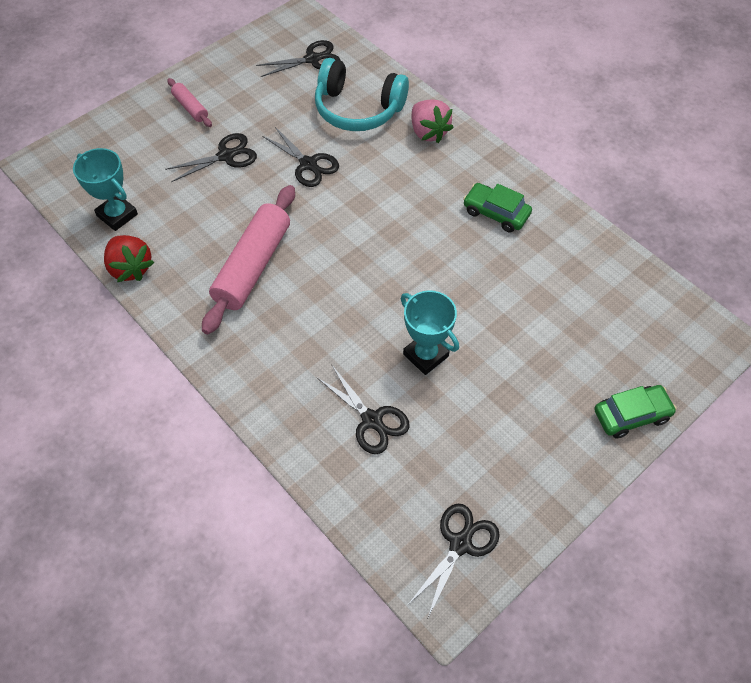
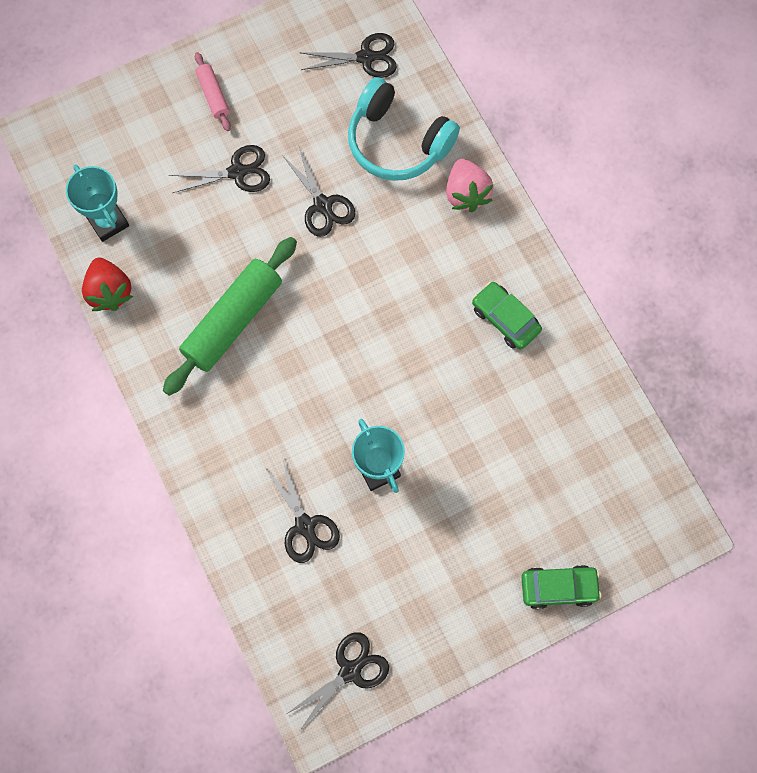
camera: 15 degrees right, 15 degrees up
pink rolling pin [202,185,295,334] -> green rolling pin [163,237,297,396]

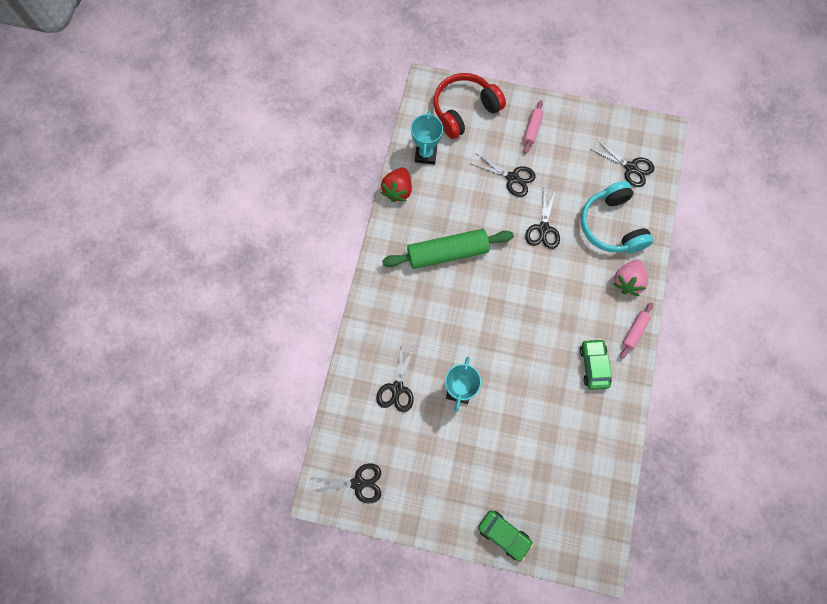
camera: 40 degrees right, 0 degrees up
none -> red headphones [433,73,506,139]
none -> pink rolling pin [620,302,653,359]

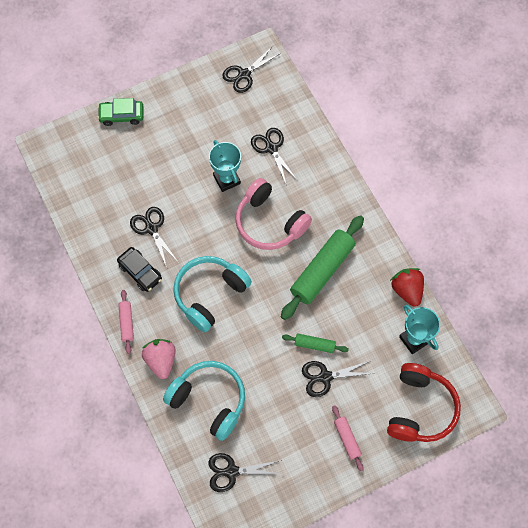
camera: 140 degrees right, 5 degrees down
black scissors [525,186,560,249] -> black scissors moved to [130,207,179,267]
green car [580,339,612,390] -> black car [117,247,162,292]
none -> turquoise headphones [173,256,252,332]
none -> pink headphones [235,178,312,250]
none -> green rolling pin [282,334,349,353]

